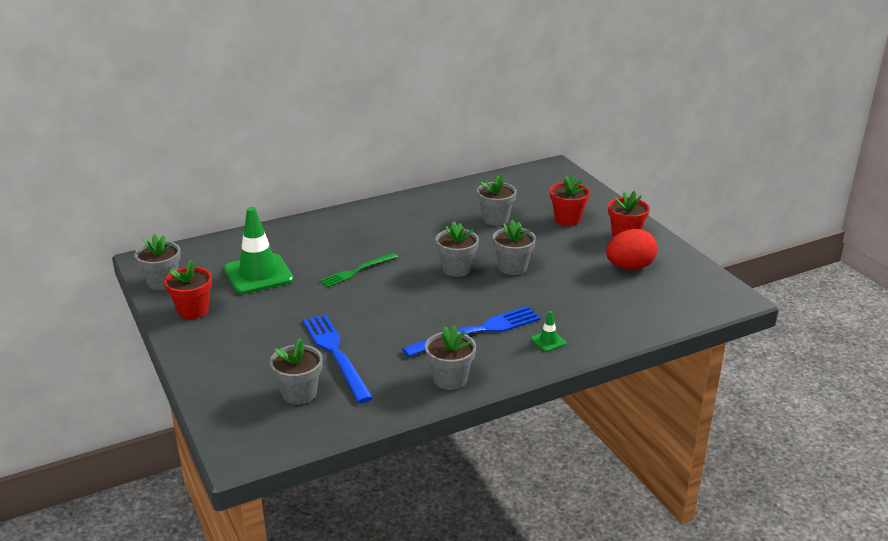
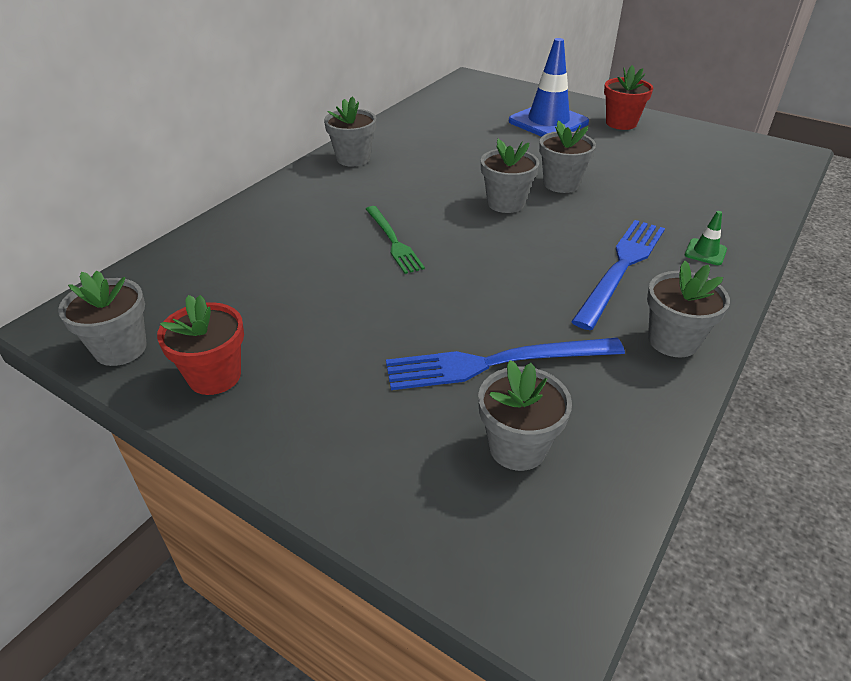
camera: 30 degrees left, 10 degrees up
green traffic cone [224,207,293,294] -> none
blue fork [303,314,373,403] -> blue fork turned 45 degrees counterclockwise [386,338,625,390]
green fork [320,253,398,287] -> green fork turned 45 degrees counterclockwise [366,206,425,274]
grey flower pot [477,175,517,226] -> grey flower pot moved to [324,96,376,167]
red flower pot [550,175,590,226] -> blue traffic cone [508,38,589,137]
red egg [606,229,658,270] -> none

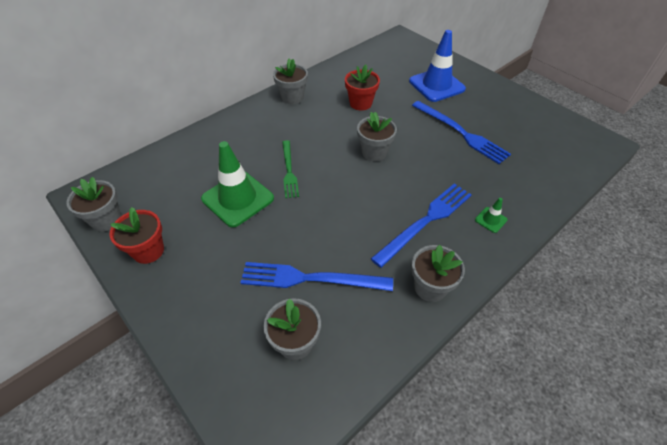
camera: 15 degrees right, 10 degrees up
grey flower pot [539,120,596,193] -> none
red flower pot [604,65,653,130] -> red flower pot moved to [345,64,380,111]
none -> green traffic cone [201,141,274,227]
none -> blue fork [412,101,511,164]

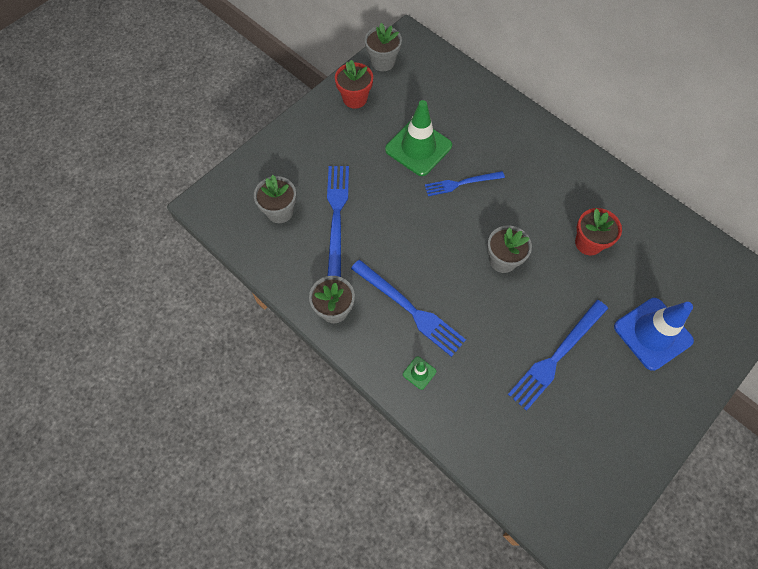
camera: 85 degrees right, 15 degrees up
grey flower pot [273,58,308,104] -> none
green fork [282,140,299,198] -> blue fork [425,171,505,196]

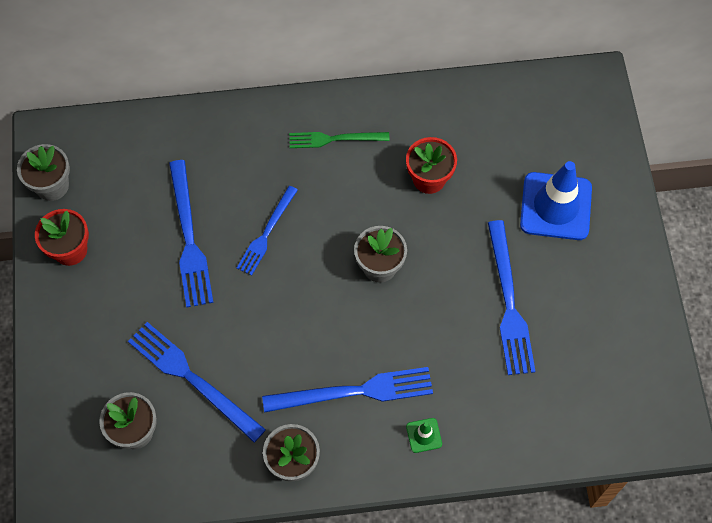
camera: 50 degrees left, 0 degrees up
green traffic cone [385,100,452,176] -> blue fork [169,160,213,307]
none -> green fork [289,132,390,148]

